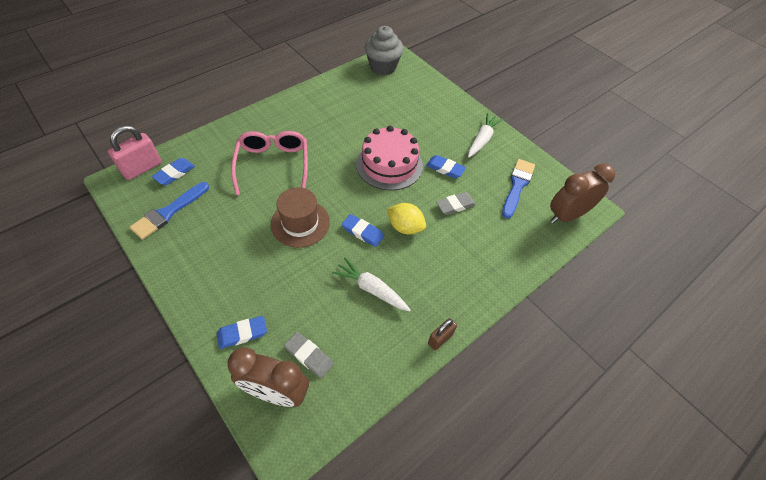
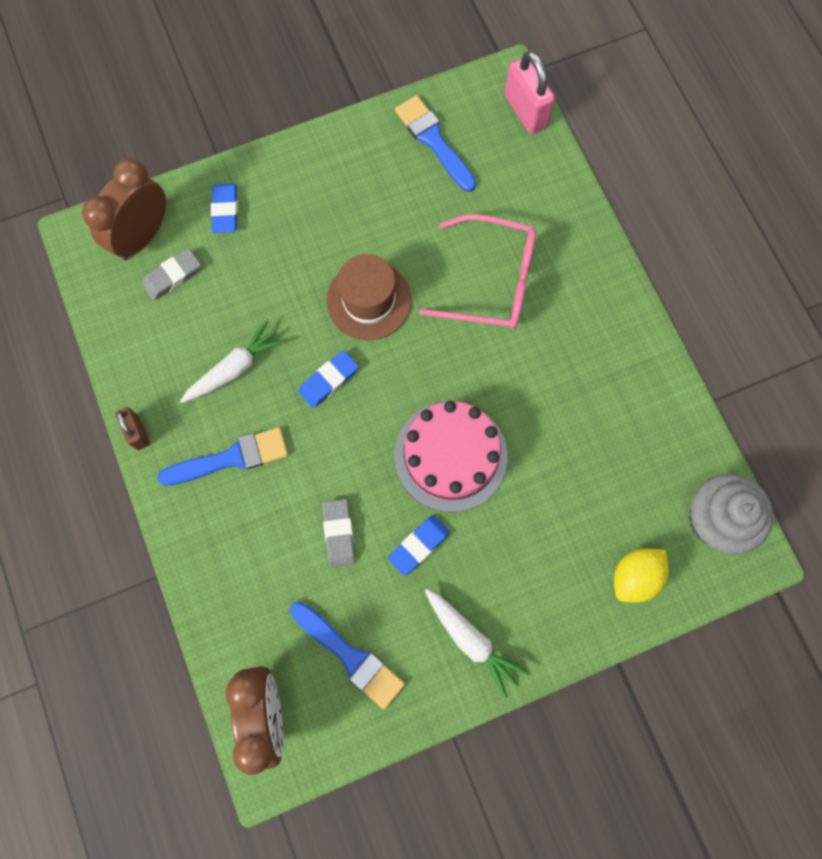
camera: 110 degrees right, 20 degrees up
blue eraser [152,158,195,185] -> none
yellow lemon [387,203,426,234] -> yellow lemon moved to [614,548,669,603]
none -> blue brush [157,427,288,486]

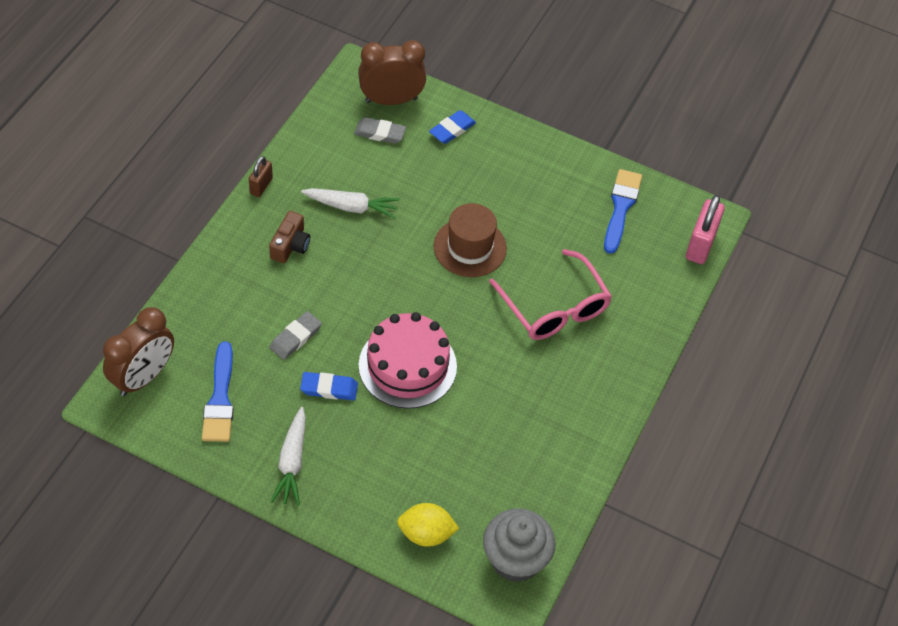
camera: 45 degrees right, 20 degrees down
blue brush [157,427,288,486] -> brown camera [269,211,310,263]
blue eraser [298,350,359,408] -> none

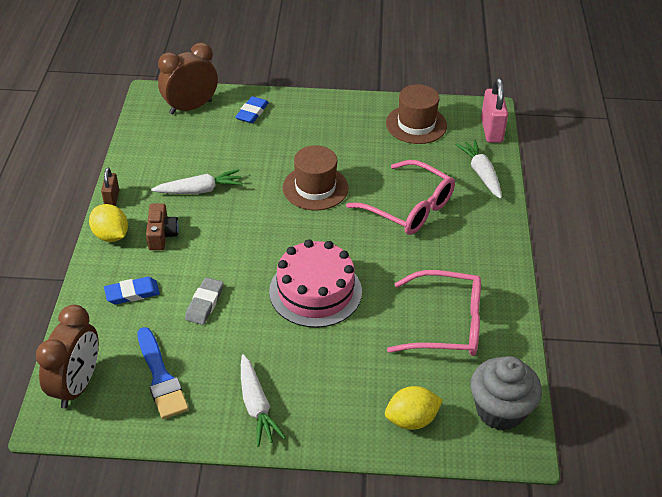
camera: 20 degrees left, 10 degrees down
blue eraser [300,372,358,401] -> blue eraser moved to [104,277,160,304]
grey eraser [354,117,406,144] -> none
blue brush [604,169,642,254] -> brown hat [386,84,447,144]
none -> yellow lemon [89,204,128,242]
none -> pink glasses [387,270,481,356]
none -> white carrot [455,140,502,199]

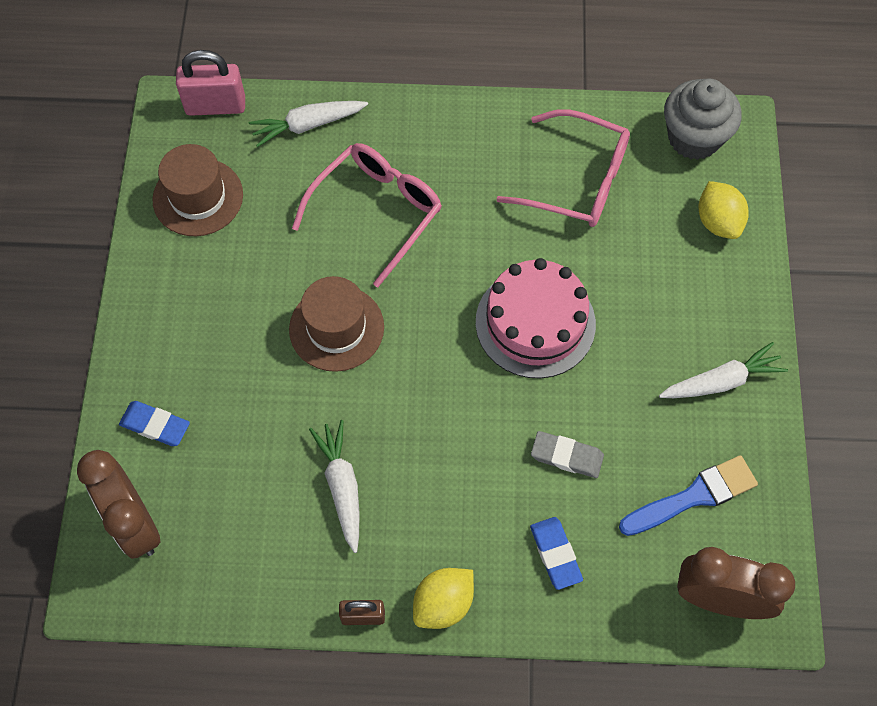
camera: 90 degrees left, 20 degrees up
brown camera [146,203,179,250] -> none
pink glasses [387,270,481,356] -> pink glasses turned 105 degrees clockwise [496,109,630,227]

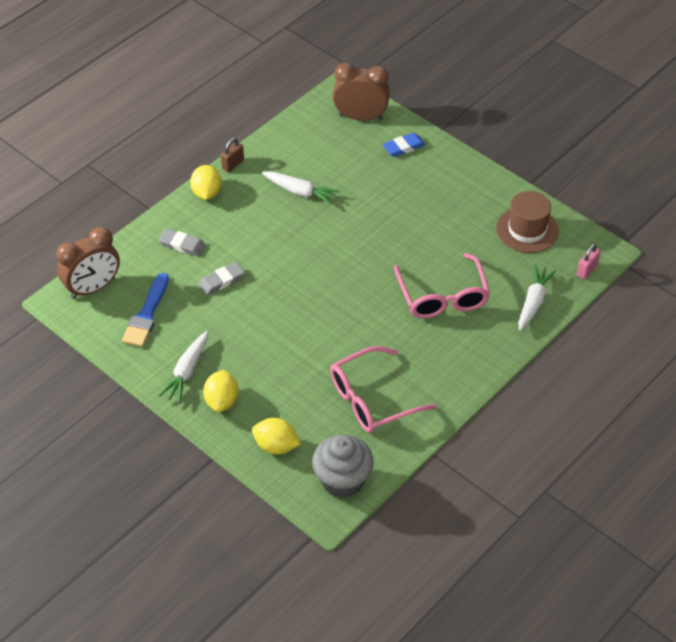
camera: 130 degrees right, 15 degrees down
pink padlock [176,50,245,116] -> pink padlock [577,243,600,279], size x0.59
brown hat [289,276,384,372] -> none
pink cake [476,258,596,379] -> none
blue eraser [530,517,583,590] -> grey eraser [158,229,205,256]
none -> yellow lemon [203,370,239,412]

